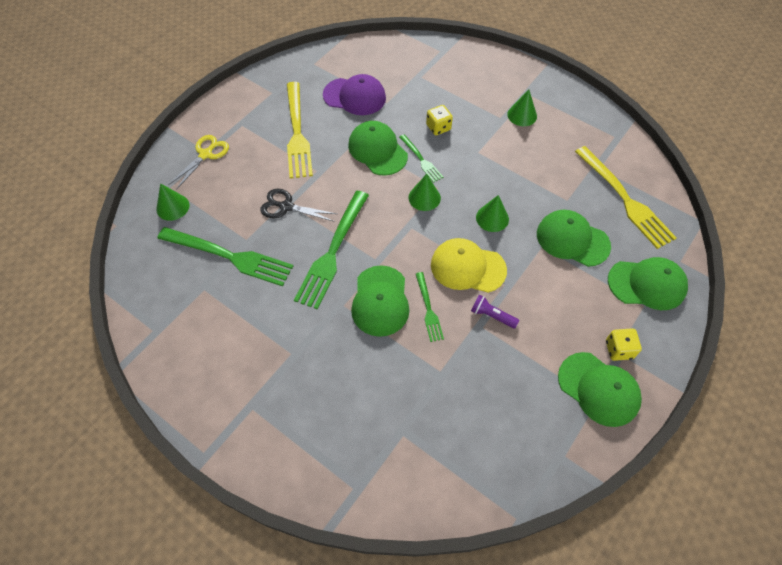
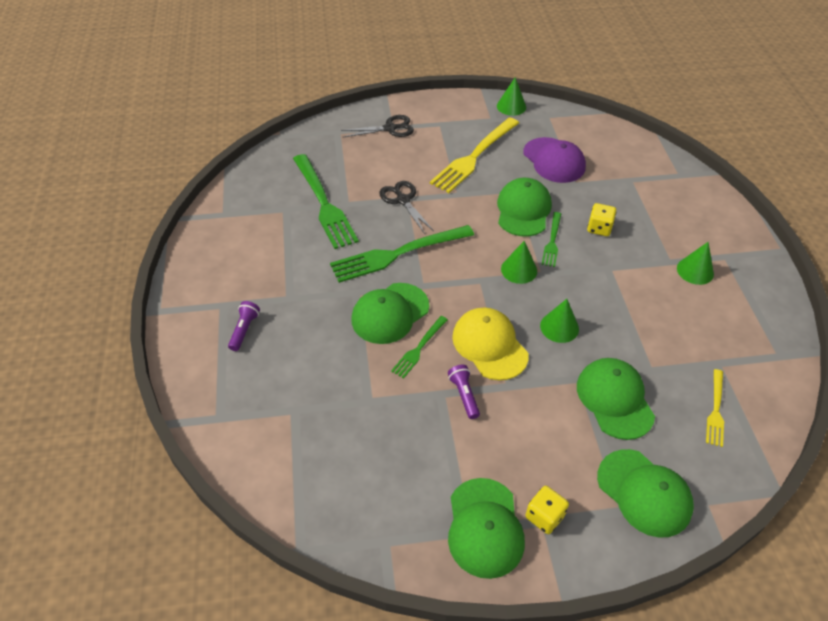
camera: 45 degrees right, 10 degrees down
green cone [156,183,189,221] -> green cone moved to [497,77,526,116]
yellow scissors [168,135,229,190] -> black scissors [341,115,414,137]
yellow fork [575,146,677,249] -> yellow fork [706,369,724,447], size x0.52
none -> purple flashlight [228,301,260,351]

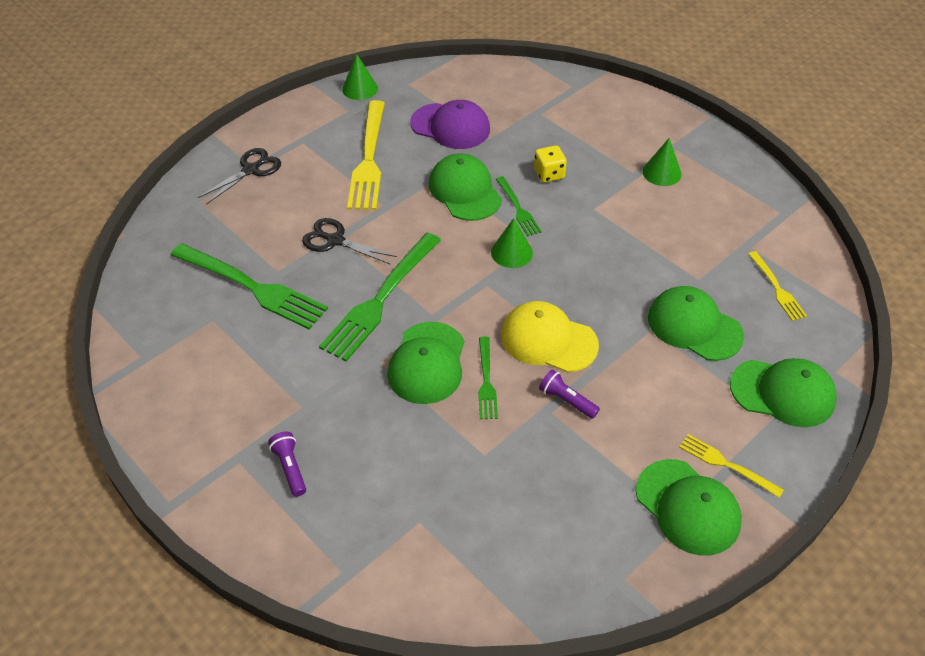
camera: 35 degrees left, 0 degrees up
yellow dice [525,486,569,534] -> yellow fork [679,434,784,498]
green cone [540,299,579,343] -> none

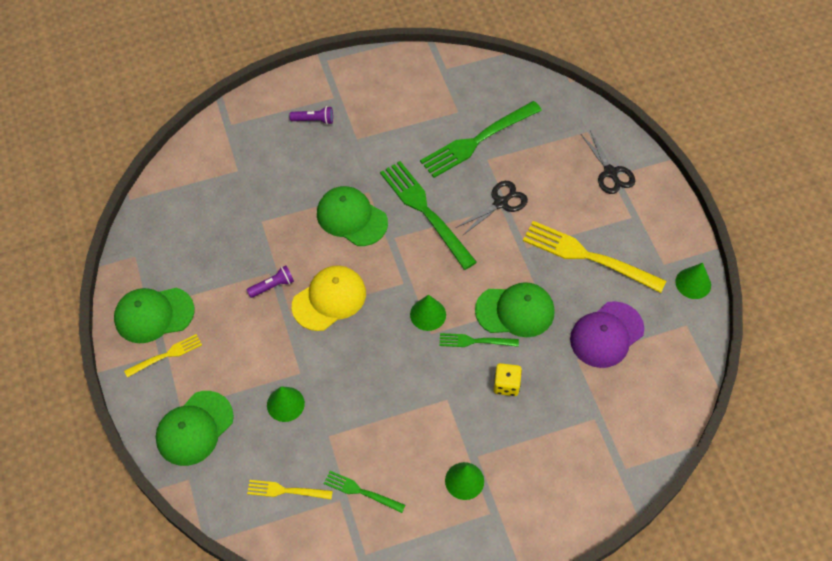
camera: 115 degrees right, 10 degrees up
green fork [478,337,498,419] -> green fork moved to [323,471,405,513]
green cap [648,286,744,361] -> green cone [267,386,305,422]

